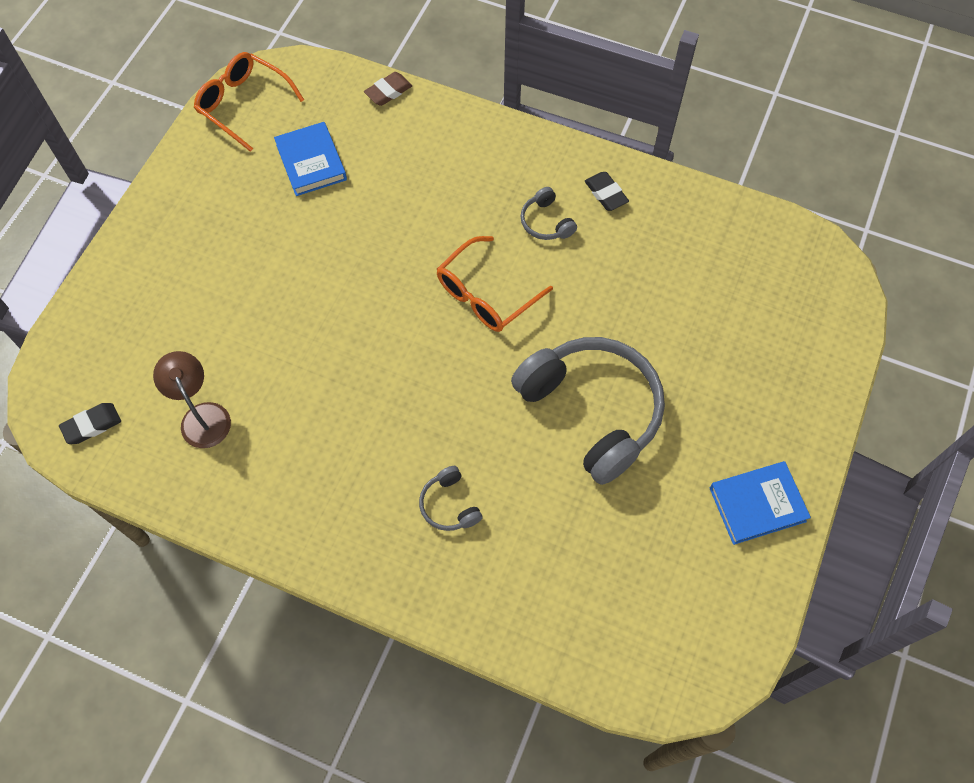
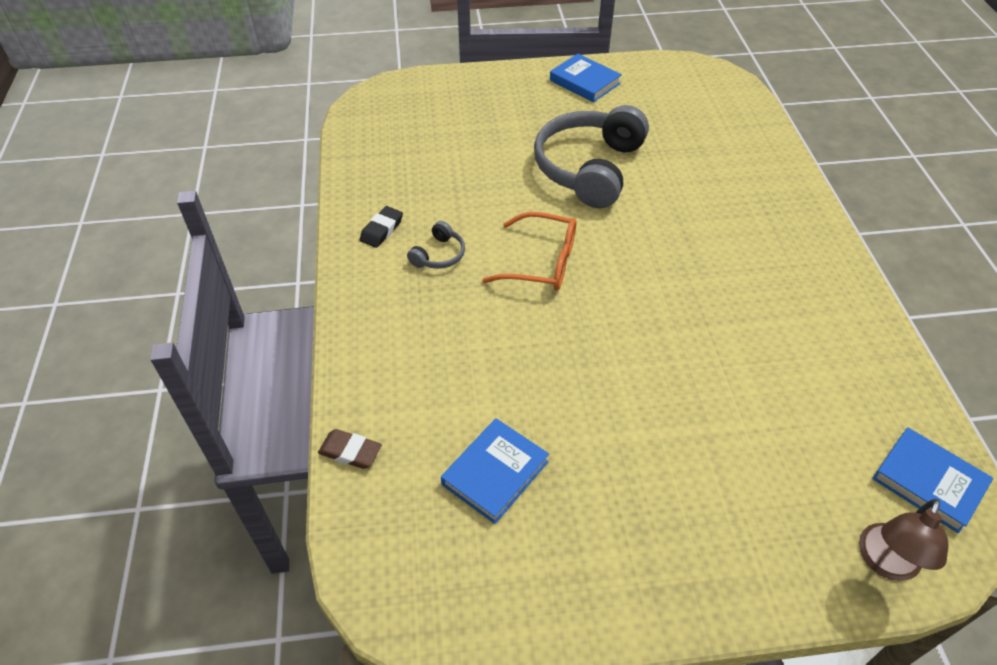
camera: 120 degrees left, 15 degrees down
black eraser [59,403,121,444] -> blue book [872,427,993,533]
brown lamp [153,351,231,448] -> brown lamp moved to [859,499,948,581]
orange glasses [194,52,304,152] -> none
grey headphones [419,466,483,531] -> none

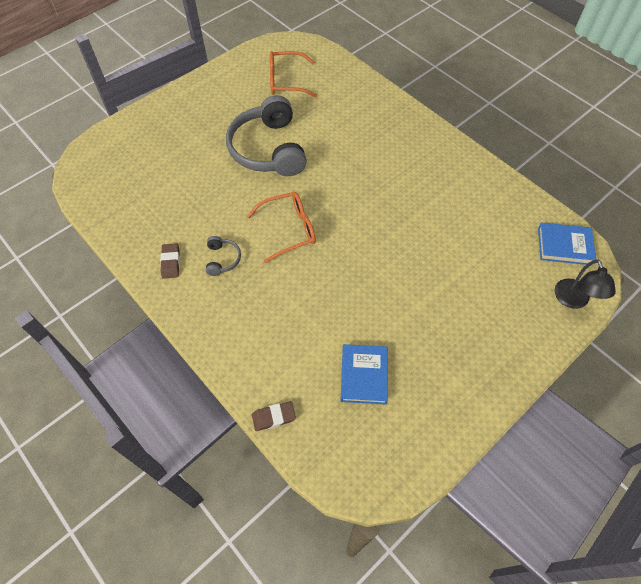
camera: 35 degrees left, 10 degrees up
black eraser [360,206,403,248] -> brown eraser [160,243,180,279]
blue book [550,54,622,102] -> none
brown lamp [859,499,948,581] -> black lamp [555,260,616,309]
none -> orange glasses [270,51,317,97]

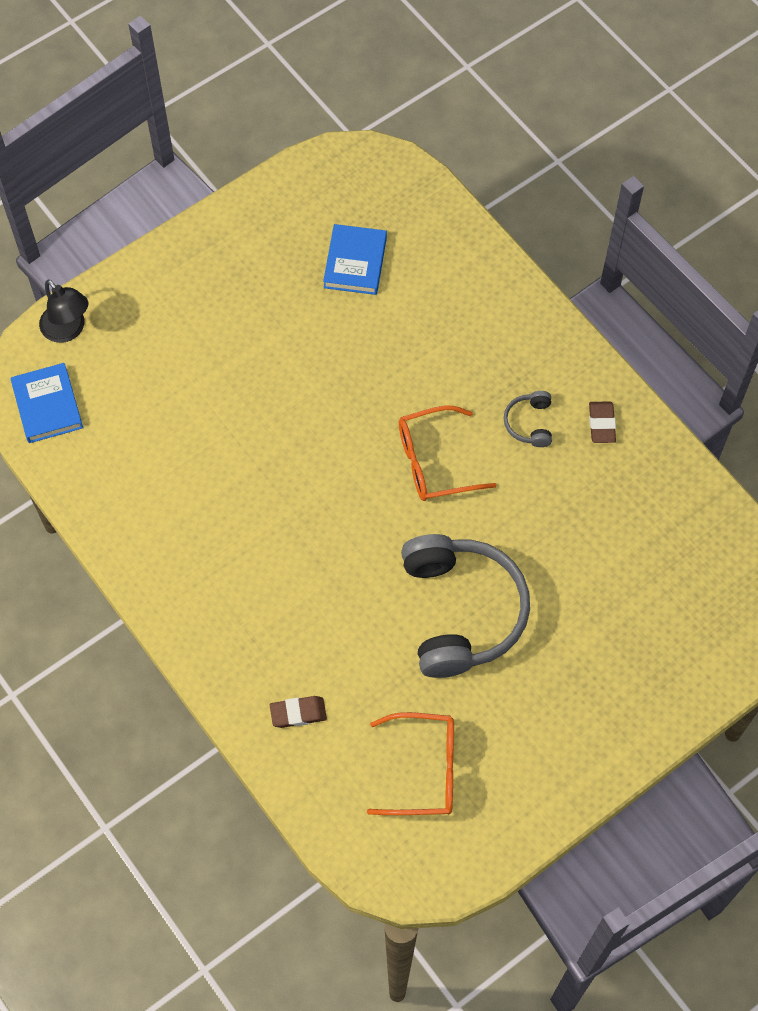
camera: 175 degrees left, 5 degrees up
brown eraser [252,401,296,431] -> brown eraser moved to [270,696,327,728]
blue book [538,223,596,265] -> blue book turned 60 degrees clockwise [11,363,83,443]
black lamp [555,260,616,309] -> black lamp turned 135 degrees clockwise [39,279,88,343]

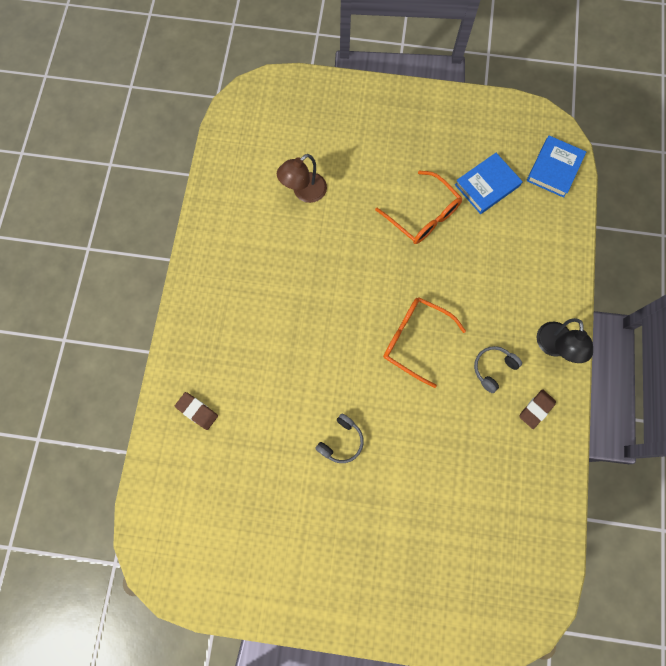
camera: 45 degrees right, 10 degrees up
blue book [11,363,83,443] -> blue book moved to [527,136,586,198]
black lamp [39,279,88,343] -> black lamp moved to [537,318,593,363]
orange glasses [367,712,454,815] -> orange glasses moved to [375,170,462,244]
grey headphones [401,534,530,678] -> grey headphones [315,413,364,463], size x0.42
none -> brown lamp [277,154,327,203]

